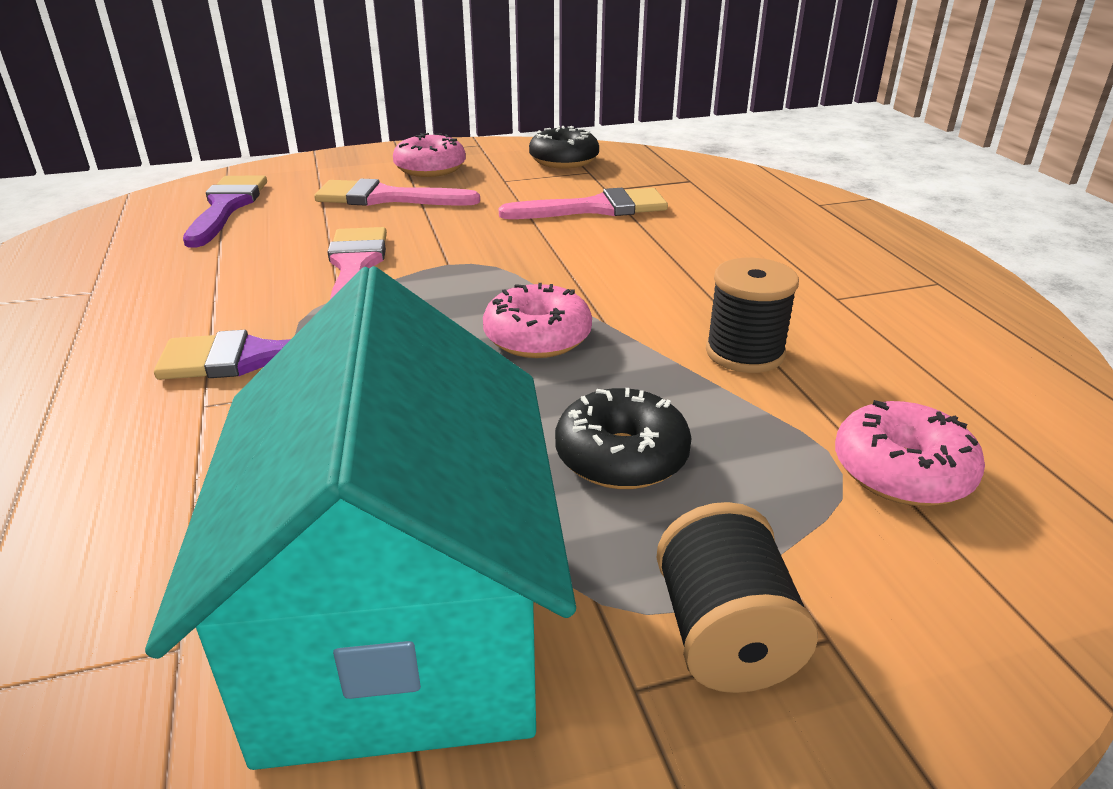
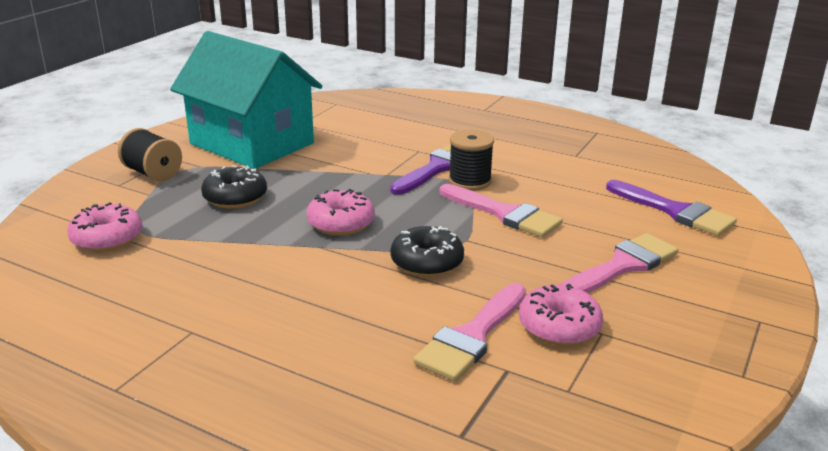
camera: 135 degrees right, 5 degrees down
pink donut [393,133,466,177] -> pink donut moved to [519,284,603,346]
black donut [529,126,599,169] -> black donut moved to [391,226,464,277]
black spool [706,258,799,373] -> black spool moved to [449,130,494,191]

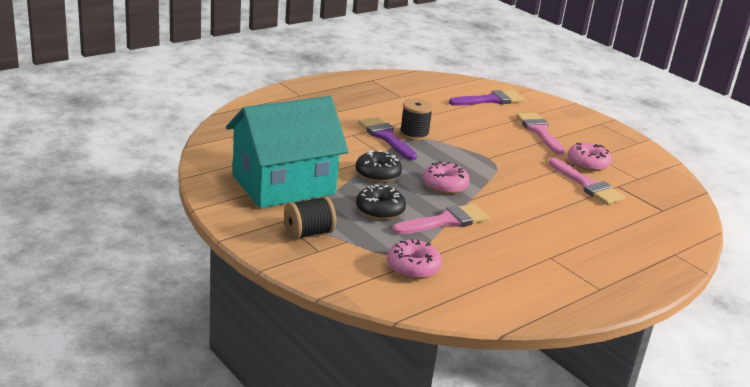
camera: 70 degrees left, 0 degrees up
black donut [391,226,464,277] -> black donut moved to [355,150,402,183]
pink brush [440,184,563,237] -> pink brush moved to [392,204,489,235]

